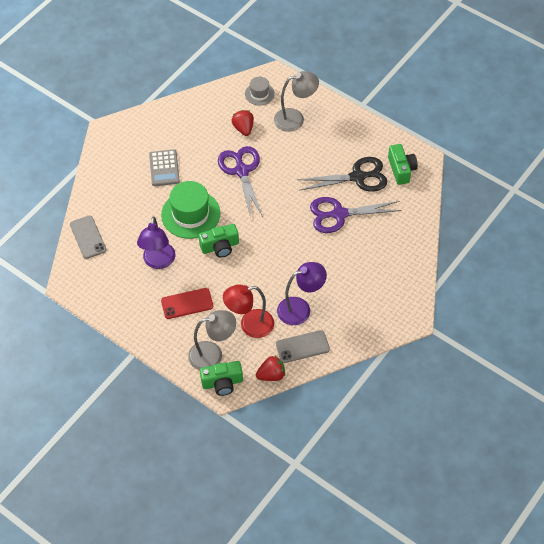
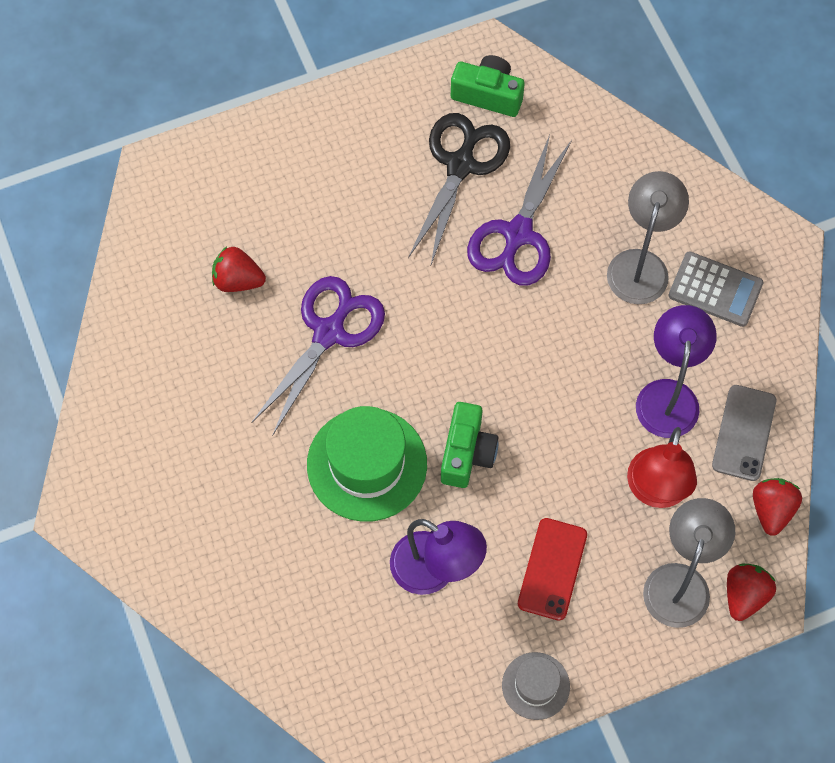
camera: 60 degrees left, 10 degrees up
grey phone [70,215,106,259] -> none
grey calculator [149,149,180,186] -> grey calculator moved to [668,251,763,327]
green camera [200,361,243,396] -> red strawberry [727,564,776,621]
purple scissors [218,146,263,218] -> purple scissors turned 105 degrees clockwise [251,276,385,436]
grey hat [245,77,275,105] -> grey hat moved to [502,652,570,720]
grey lamp [274,71,319,132] -> grey lamp moved to [607,171,689,304]

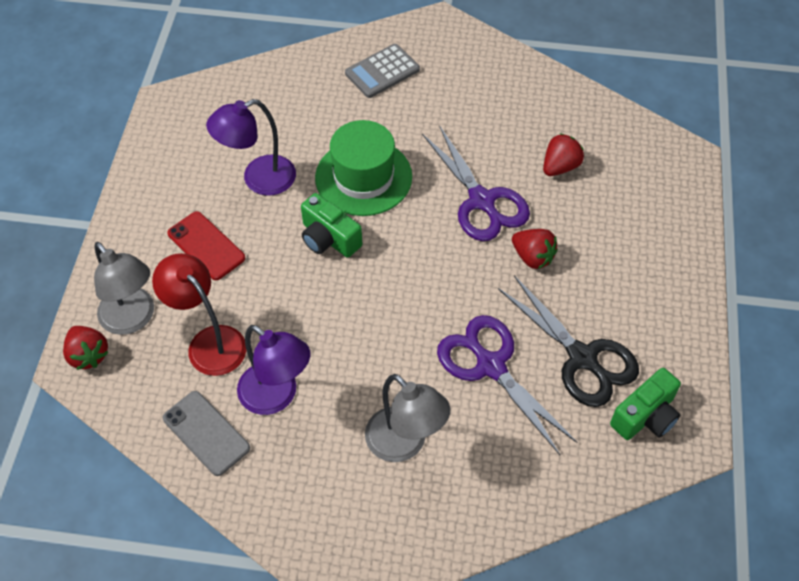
camera: 120 degrees right, 10 degrees down
grey hat [502,652,570,720] -> none
grey calculator [668,251,763,327] -> grey calculator moved to [345,44,420,98]
red strawberry [753,478,802,536] -> red strawberry moved to [512,229,558,269]

